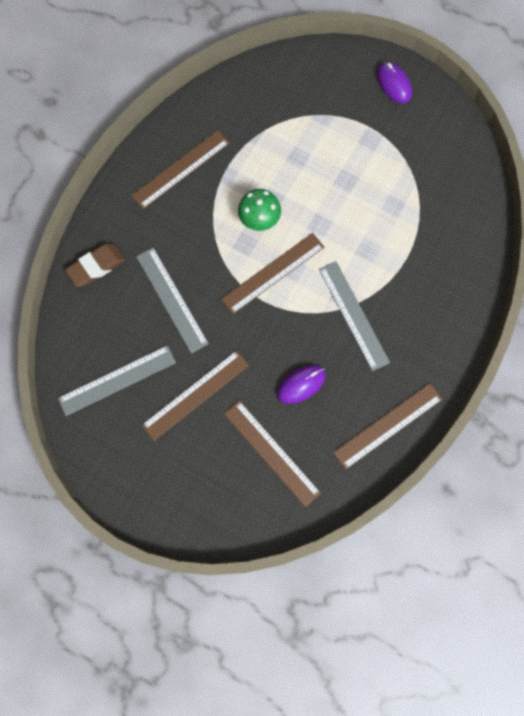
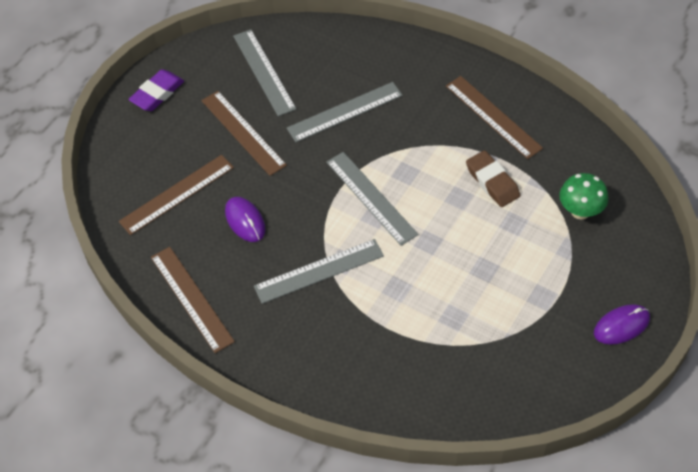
camera: 95 degrees right, 20 degrees down
brown eraser [65,243,125,287] -> brown eraser moved to [466,150,520,207]
brown ruler [221,233,325,314] -> grey ruler [326,152,418,246]
green mushroom [238,189,281,231] -> green mushroom moved to [559,173,608,219]
none -> purple eraser [128,69,184,111]

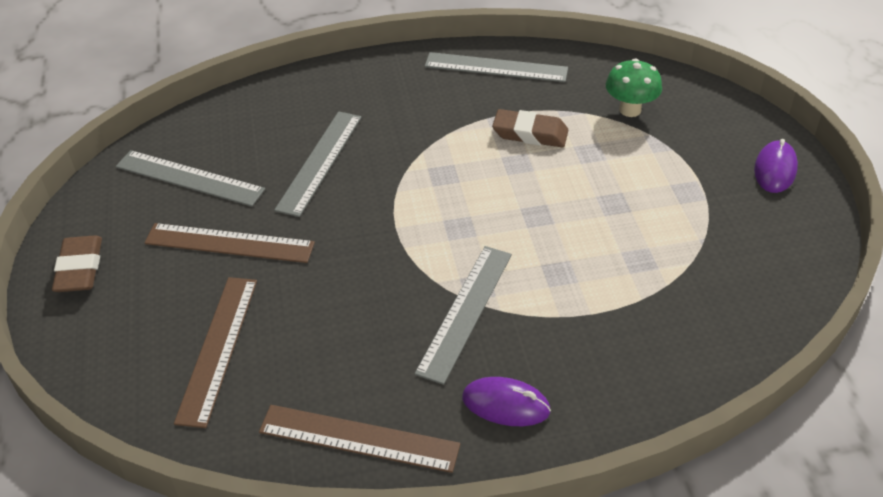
camera: 45 degrees left, 10 degrees down
purple eraser [128,69,184,111] -> brown eraser [52,235,102,292]
purple mouse [225,197,265,242] -> purple mouse moved to [462,377,551,426]
grey ruler [326,152,418,246] -> grey ruler moved to [425,52,568,82]
brown ruler [446,76,543,159] -> none

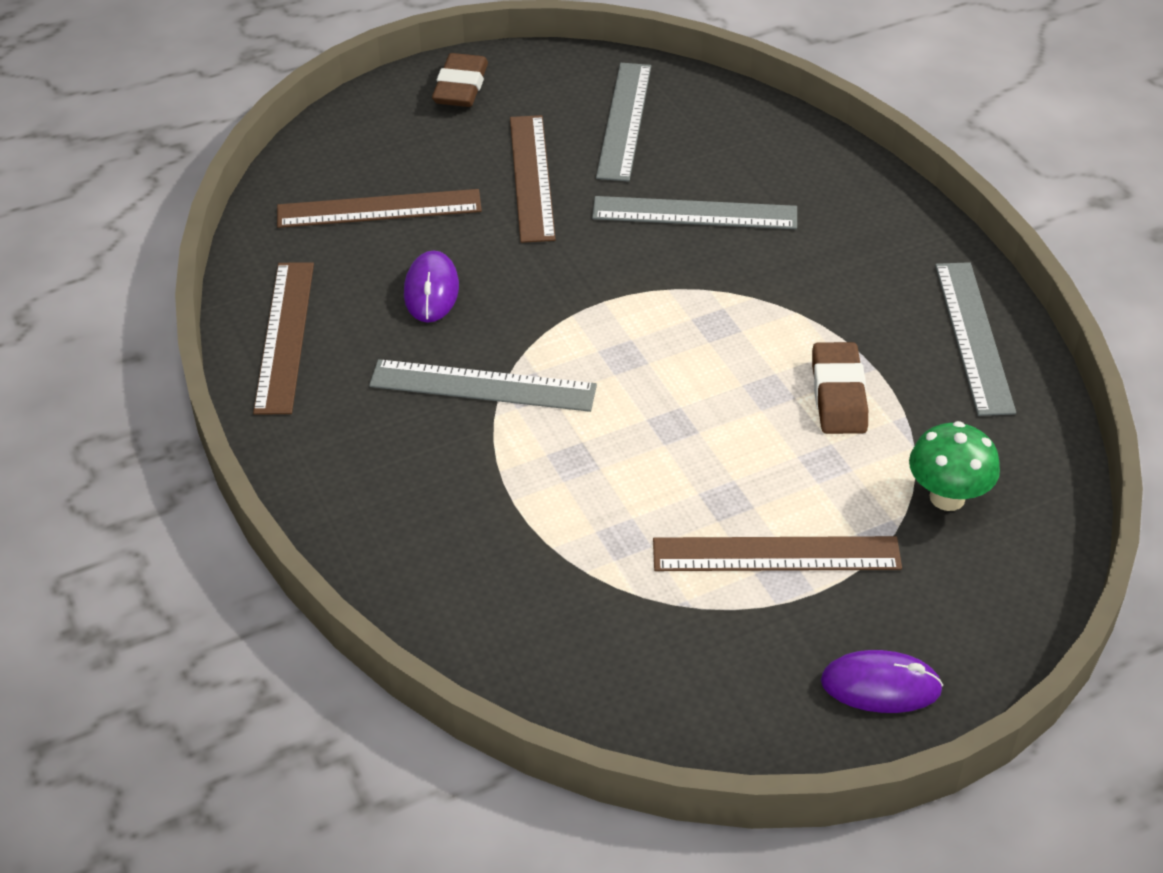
camera: 75 degrees right, 0 degrees up
brown eraser [52,235,102,292] -> brown eraser turned 60 degrees counterclockwise [432,53,488,107]
purple mouse [462,377,551,426] -> purple mouse moved to [404,251,459,323]
none -> brown ruler [653,536,902,571]

